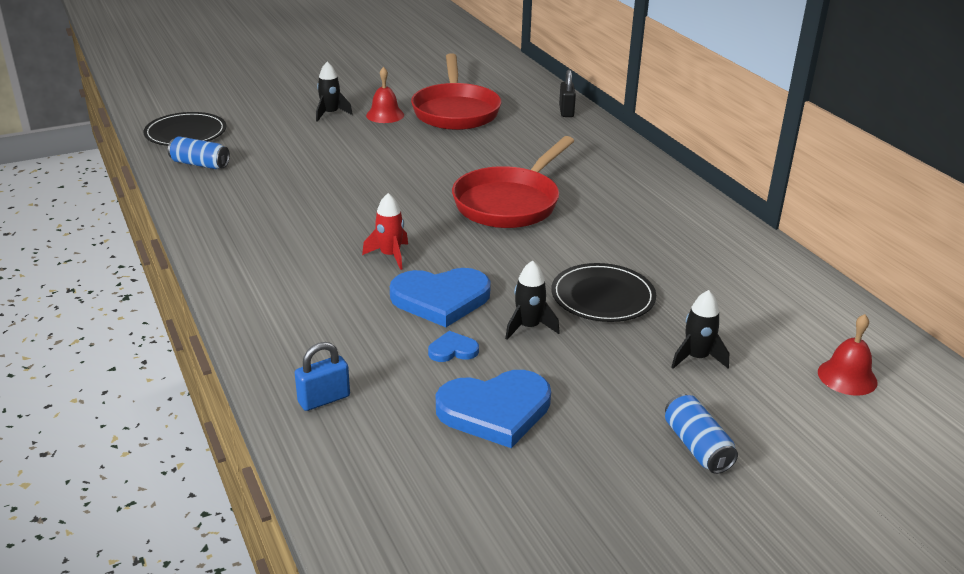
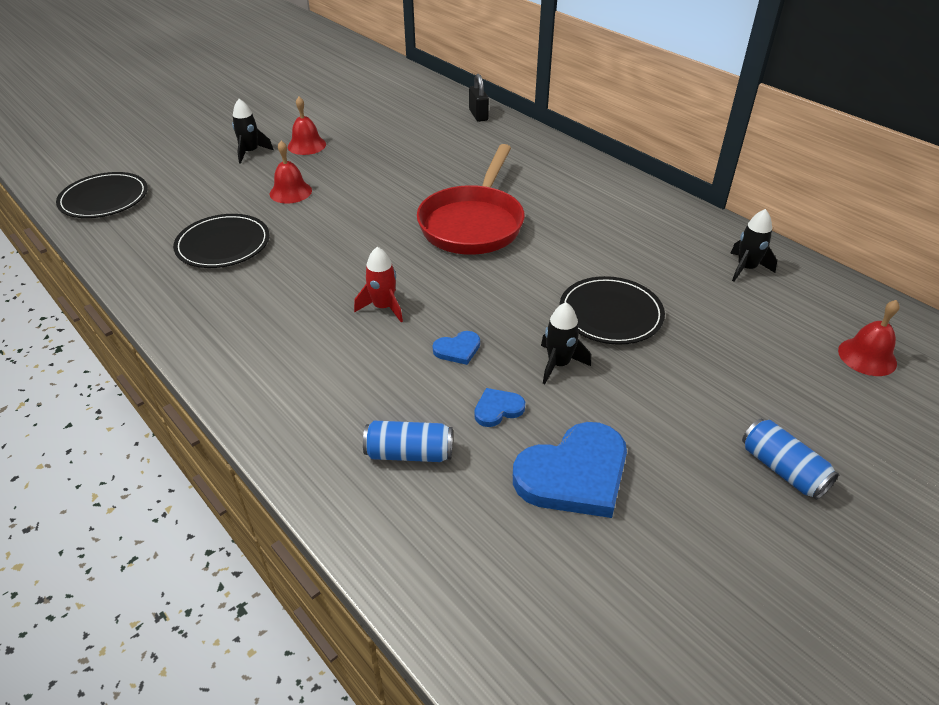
camera: 15 degrees left, 10 degrees up
blue can [168,136,230,169] -> blue can moved to [363,421,453,462]
blue padlock [295,342,350,411] -> none
blue heart [390,268,491,327] -> blue heart [433,331,480,365], size x0.47
red pan [411,53,501,130] -> none
black rocket [671,290,729,369] -> black rocket moved to [730,209,777,282]
none -> black plate [173,214,269,268]
none -> red bell [270,141,312,204]

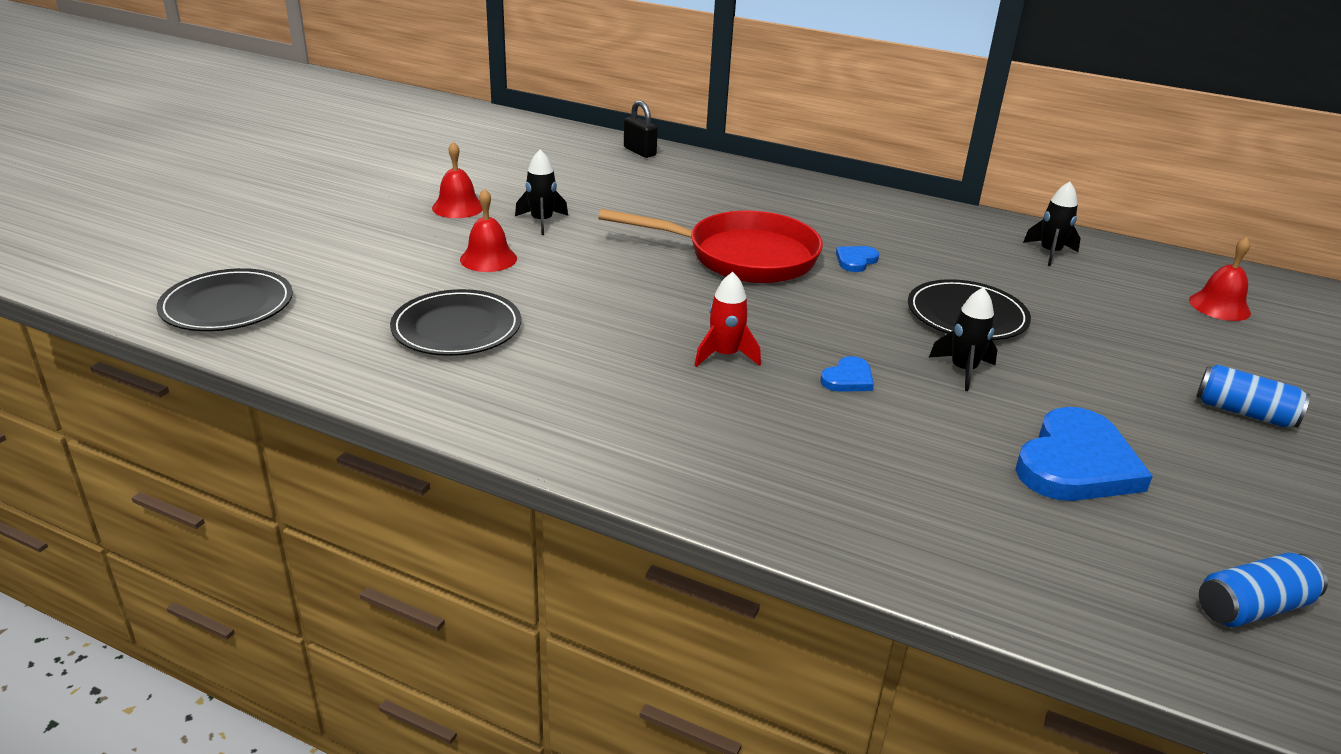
camera: 25 degrees left, 10 degrees down
black rocket [232,99,274,164] -> black rocket moved to [515,149,568,235]
blue can [363,421,453,462] -> blue can moved to [1199,553,1328,627]
red pan [417,144,525,255] -> red pan turned 75 degrees counterclockwise [598,209,823,283]
blue heart [474,388,525,427] -> blue heart moved to [836,246,879,272]

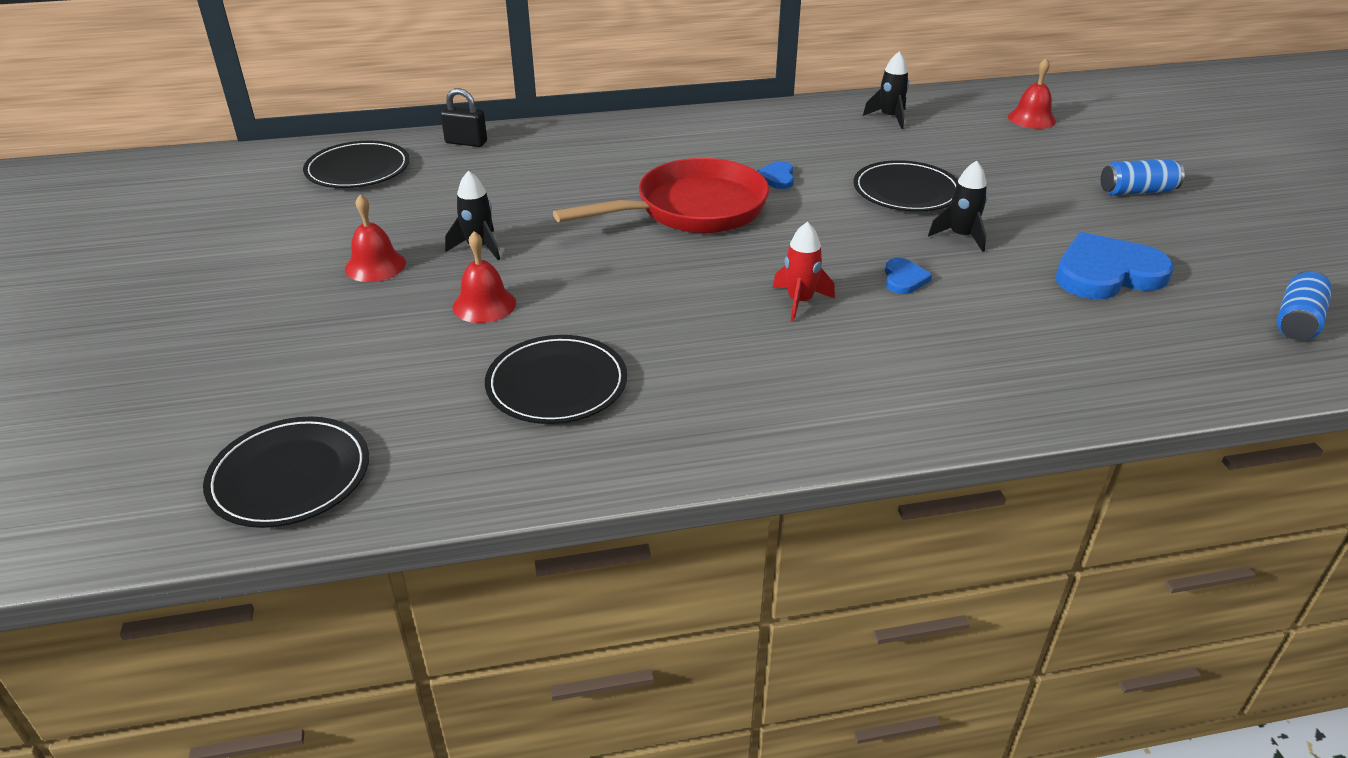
camera: 35 degrees left, 5 degrees up
blue heart [1015,407,1153,501] -> blue heart turned 105 degrees counterclockwise [1056,232,1174,299]
none -> black plate [303,141,410,188]

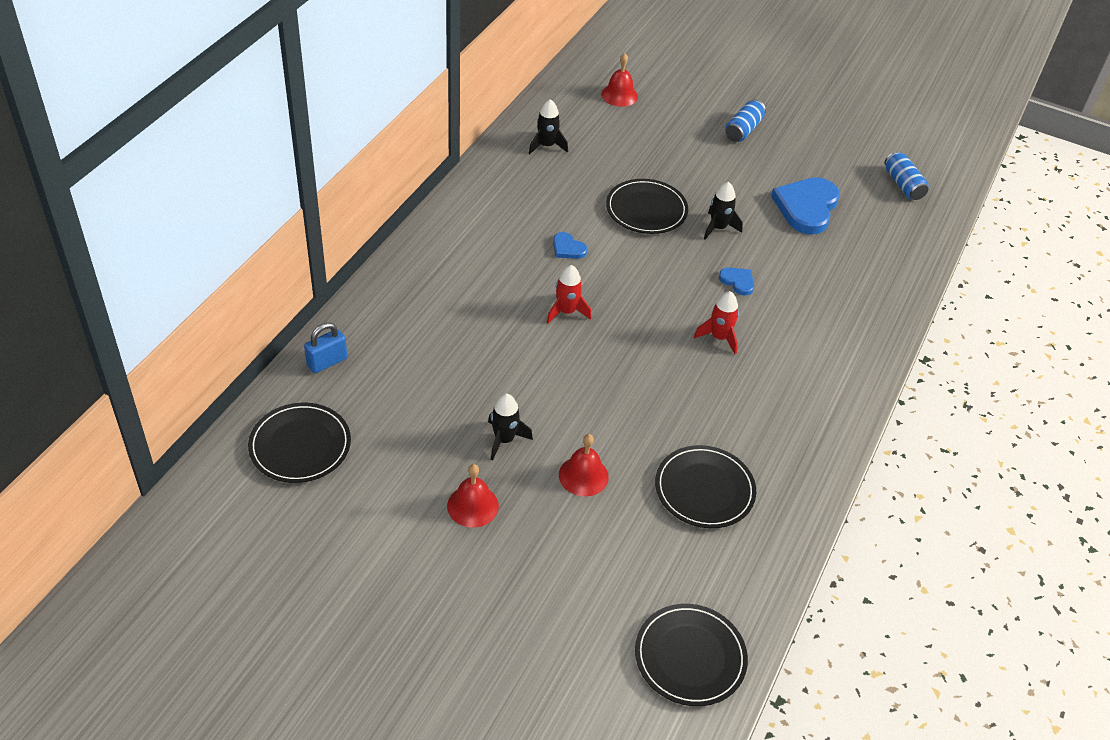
camera: 55 degrees left, 10 degrees up
black padlock [441,88,487,147] -> blue padlock [304,323,347,373]
red pan [553,158,769,233] -> red rocket [547,265,591,324]

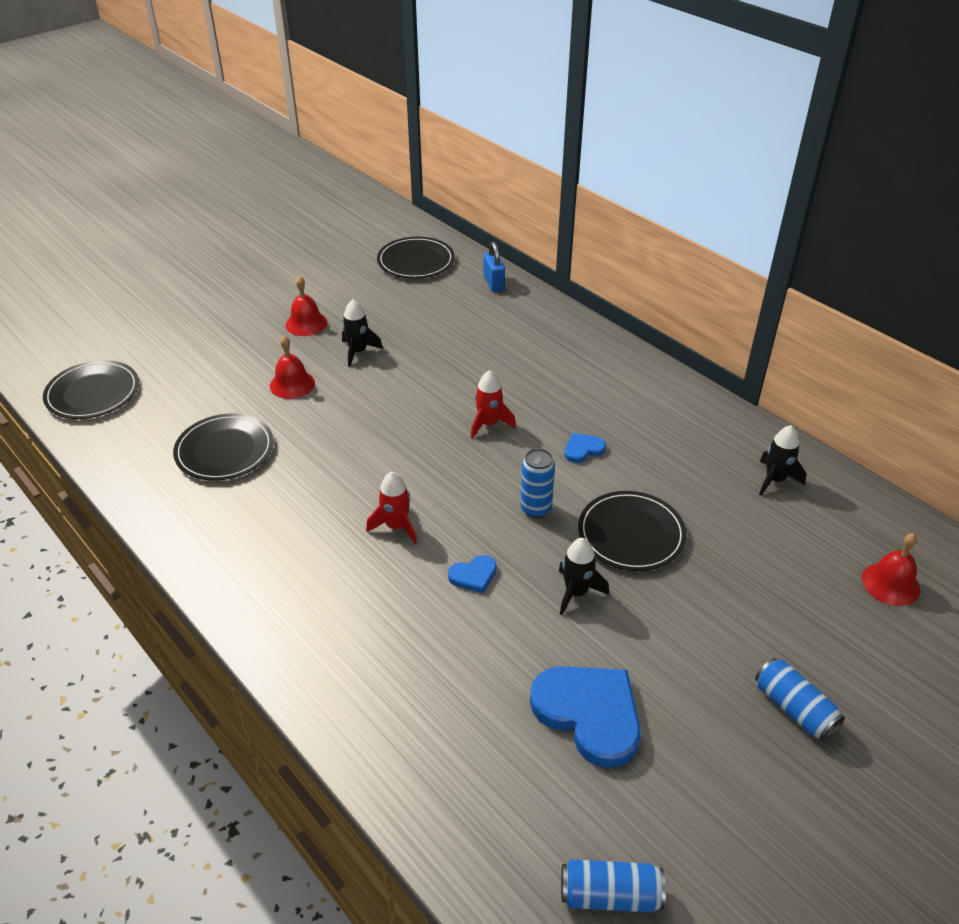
camera: 115 degrees right, 5 degrees down
none -> blue can [520,448,555,518]

